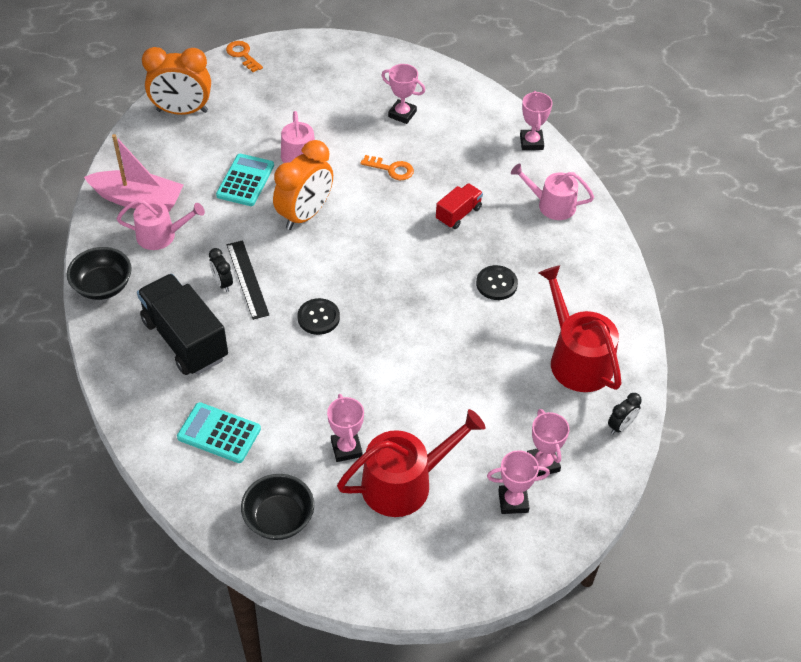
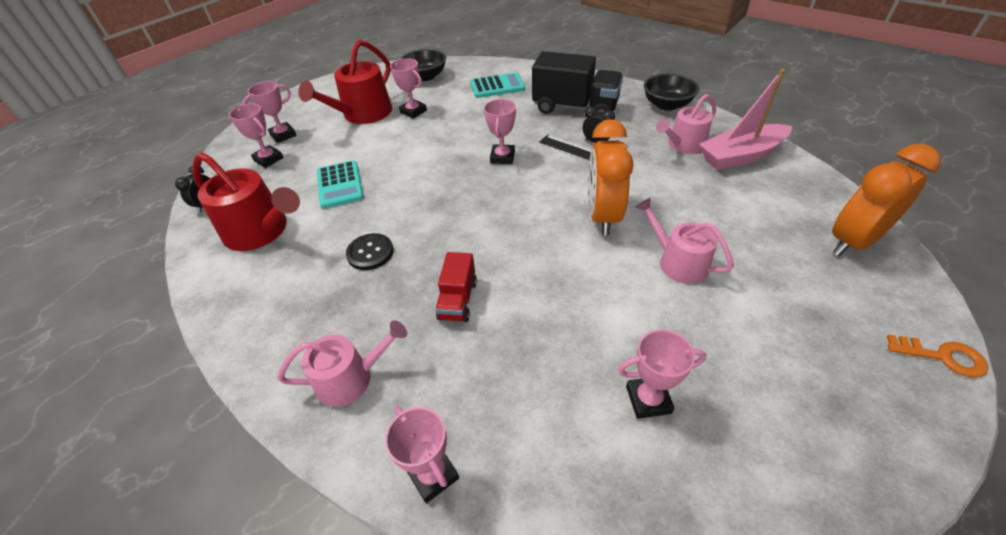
camera: 150 degrees right, 5 degrees down
turquoise calculator [216,154,274,206] -> turquoise calculator moved to [317,160,364,209]
black button [297,298,340,335] -> pink trophy [484,99,516,164]
orange key [360,155,414,180] -> none

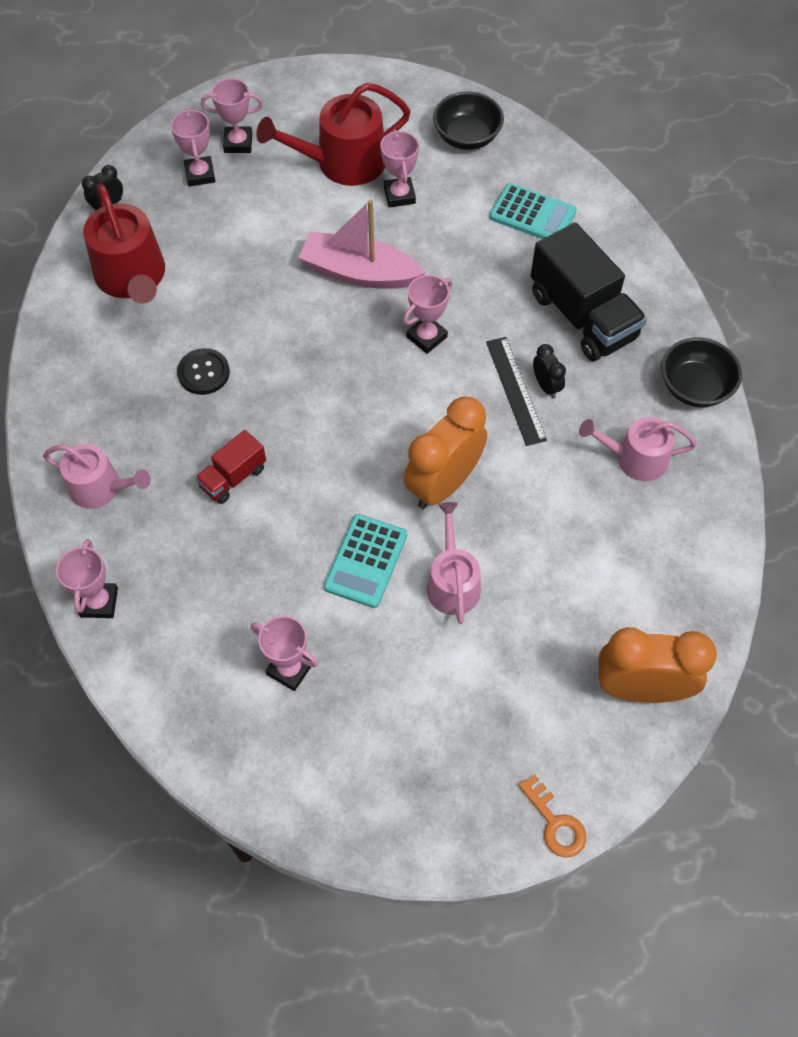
camera: 35 degrees right, 15 degrees up
turquoise calculator [317,160,364,209] -> turquoise calculator moved to [324,514,407,608]
pink boat [699,69,792,170] -> pink boat moved to [299,200,425,289]

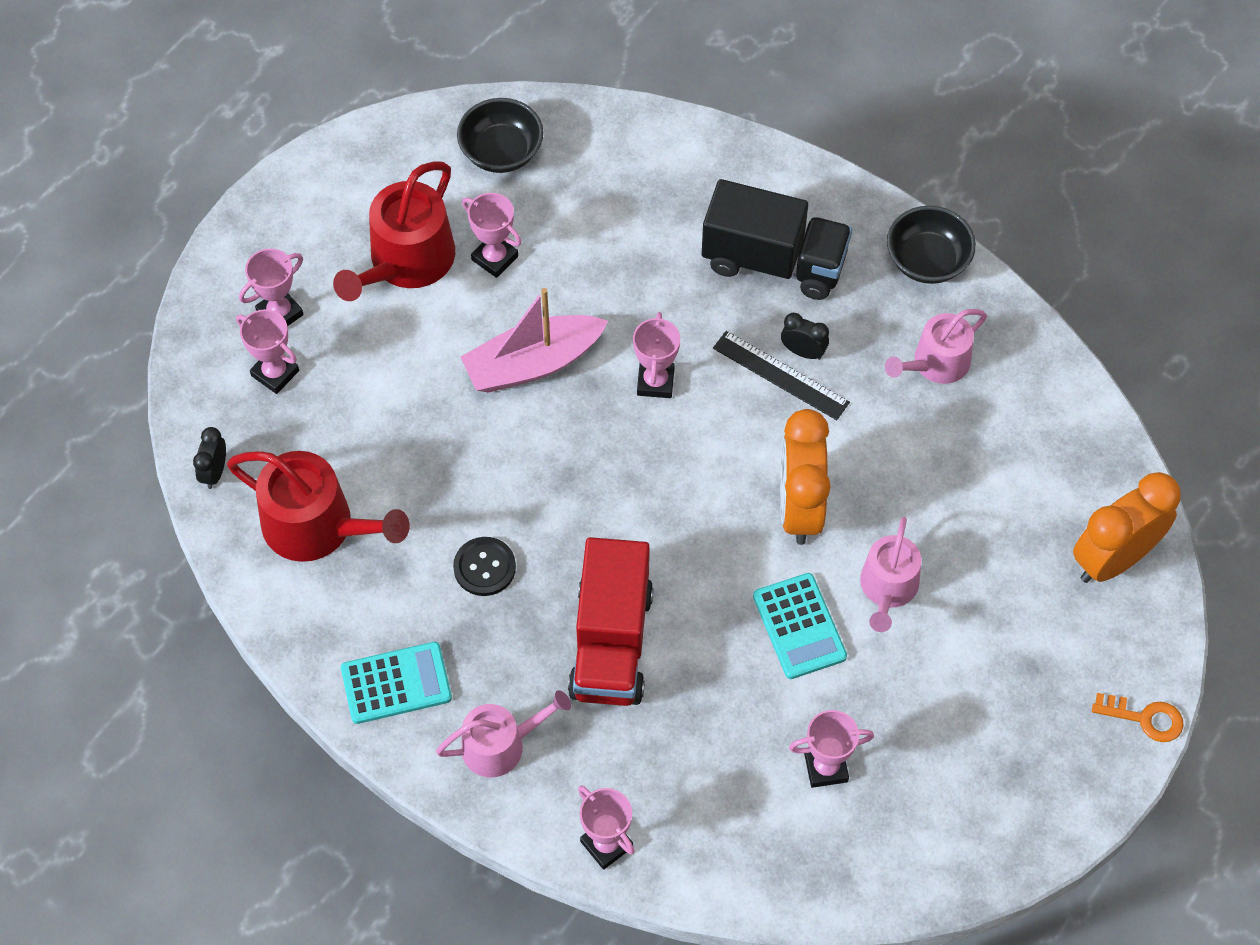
camera: 40 degrees left, 0 degrees up
red truck [195,430,266,504] -> red truck [568,537,653,706], size x1.90
pink watering can [427,502,481,624] -> pink watering can turned 120 degrees counterclockwise [860,517,921,632]
turquoise calculator [489,183,577,239] -> turquoise calculator moved to [341,642,452,724]

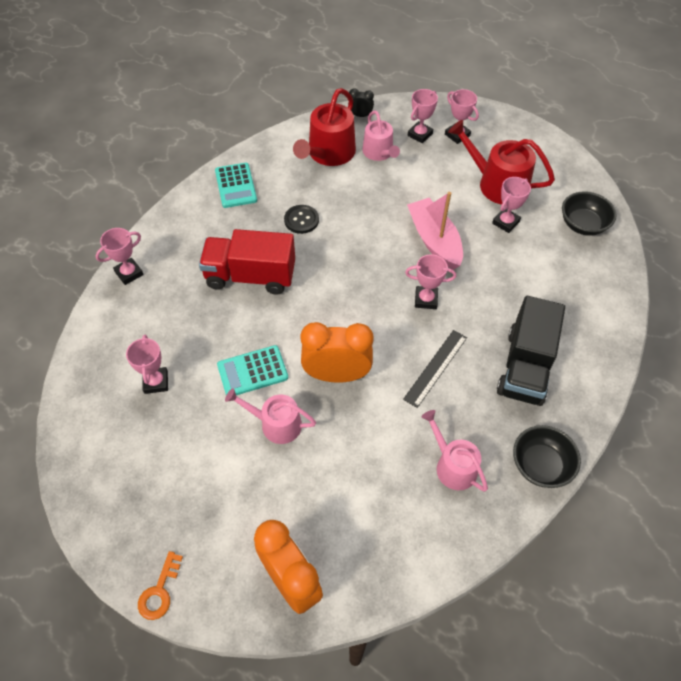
camera: 90 degrees right, 5 degrees down
pink watering can [436,690,571,777] -> pink watering can moved to [362,111,400,161]
black clock [781,313,829,360] -> none

